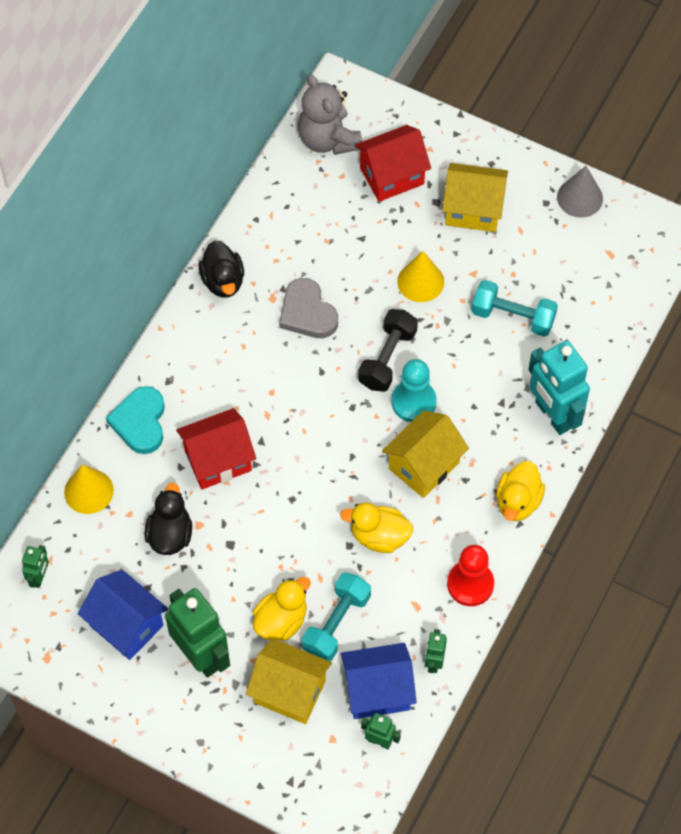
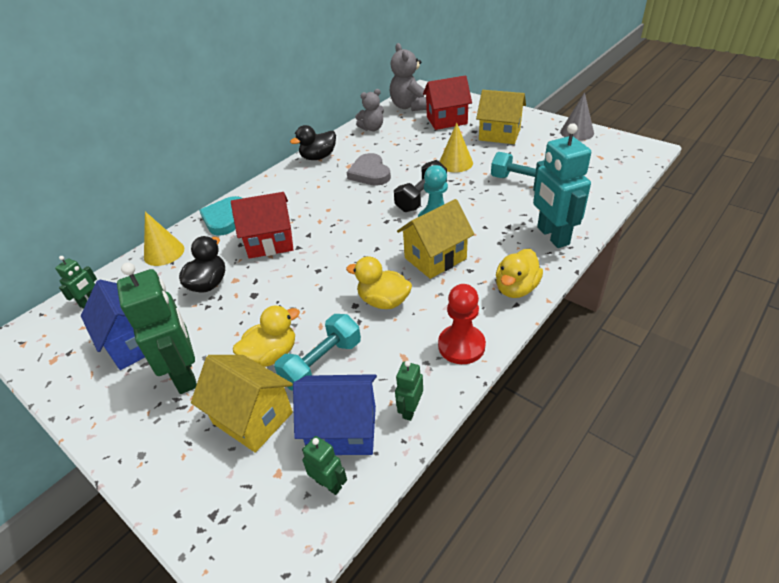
camera: 15 degrees right, 20 degrees down
black duck [199,240,244,298] -> black duck turned 60 degrees clockwise [290,125,336,160]
none -> grey teddy bear [355,89,384,131]

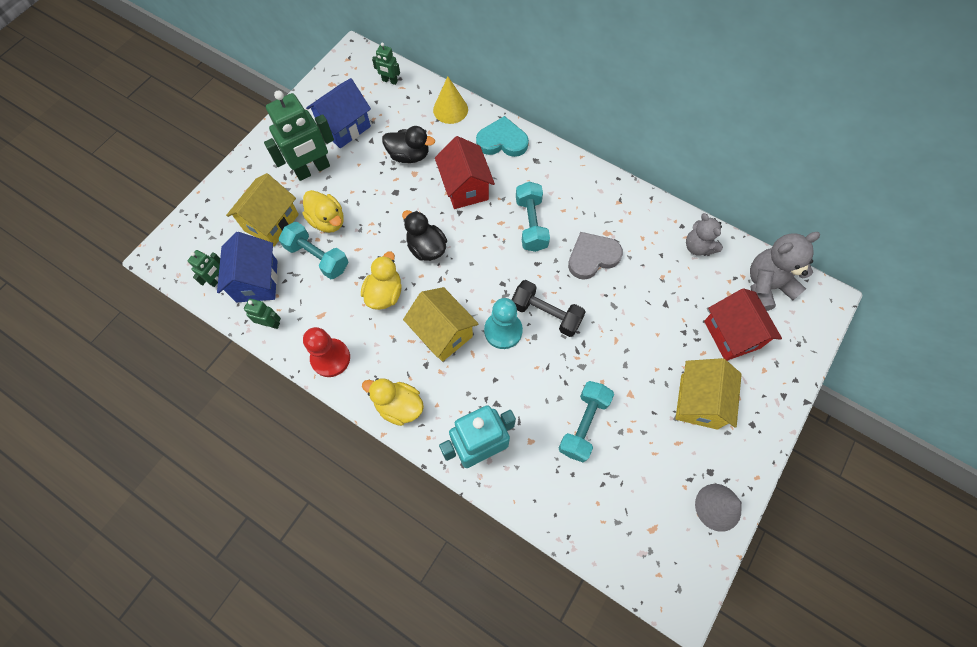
camera: 80 degrees right, 25 degrees up
black duck [290,125,336,160] -> black duck moved to [402,210,447,261]
yellow cone [439,123,473,172] -> none
none -> turquoise dumbbell [516,182,550,252]

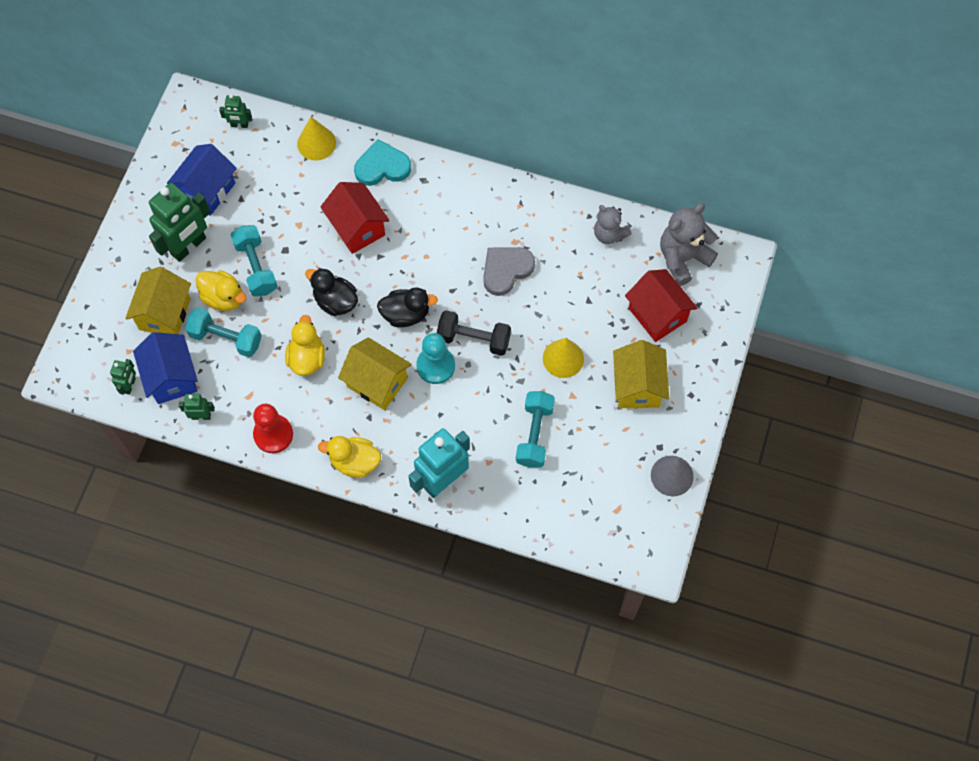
camera: 15 degrees left, 0 degrees up
black duck [382,126,435,163] -> black duck moved to [377,287,438,327]
turquoise dumbbell [516,182,550,252] -> turquoise dumbbell moved to [231,225,278,296]
none -> yellow cone [543,338,584,378]

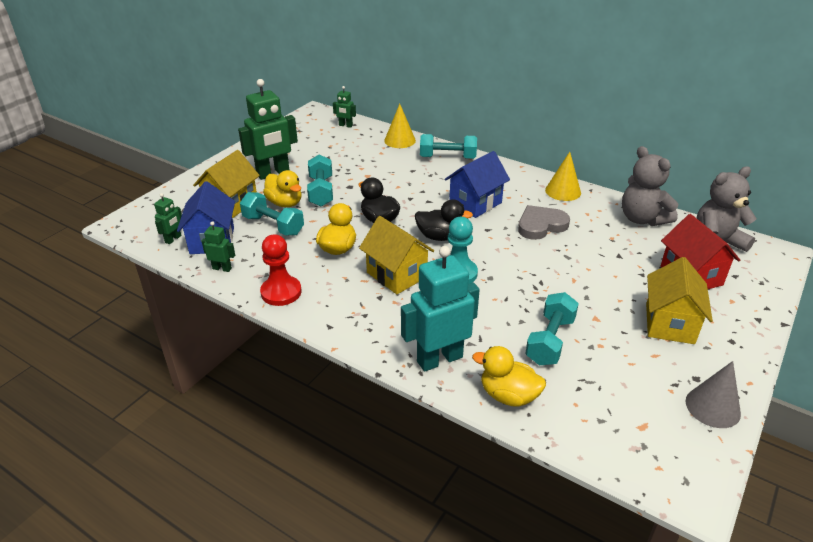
camera: 15 degrees right, 30 degrees down
blue house [167,144,237,216] -> blue house moved to [445,151,510,218]
yellow duck [318,436,381,478] -> yellow duck moved to [472,346,546,406]
red house [320,182,390,254] -> none
turquoise heart [354,139,411,186] -> turquoise dumbbell [420,134,477,159]
black dumbbell [437,310,511,356] -> none
yellow cone [543,338,584,378] -> yellow cone moved to [545,152,581,201]
grey teddy bear [594,205,632,244] -> grey teddy bear [622,146,678,226], size x1.54

